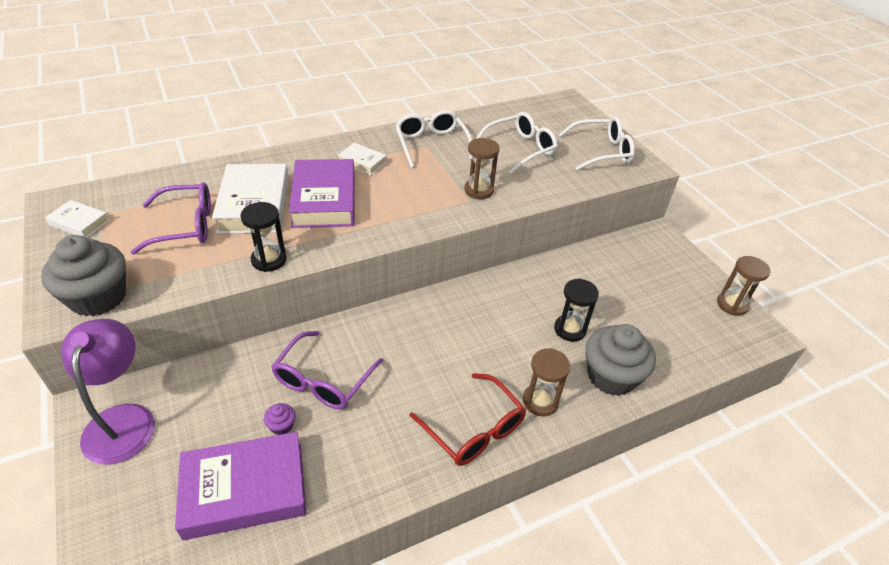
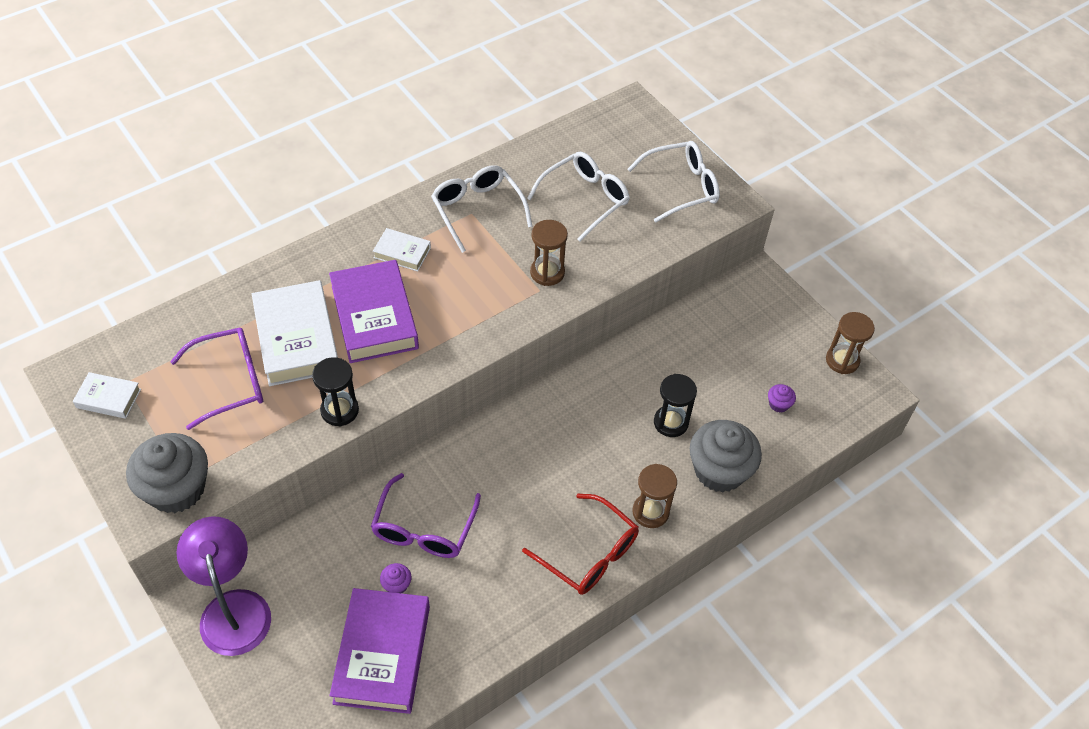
camera: 10 degrees left, 10 degrees up
purple book [175,432,307,540] -> purple book turned 60 degrees counterclockwise [329,588,430,714]
none -> purple cupcake [768,384,796,413]

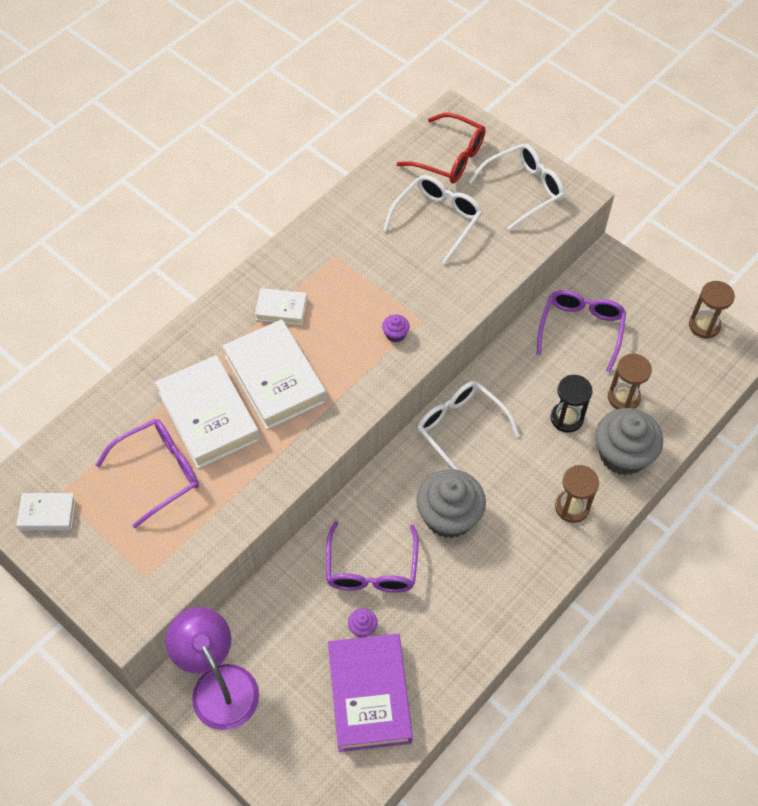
camera: 10 degrees left, 5 degrees up
grey cupcake [126,433,208,513] -> grey cupcake moved to [416,469,486,538]
black hourglass [312,357,359,426] -> none
purple book [329,260,419,363] -> white book [223,319,327,430]
white glasses [431,165,533,253] -> white glasses moved to [417,381,520,470]
red glasses [522,494,639,595] -> red glasses moved to [396,113,486,183]
brown hourglass [530,220,568,286] -> brown hourglass moved to [608,354,652,409]
purple cupcake [768,384,796,413] -> purple cupcake moved to [382,315,410,342]
none -> purple glasses [536,290,626,372]

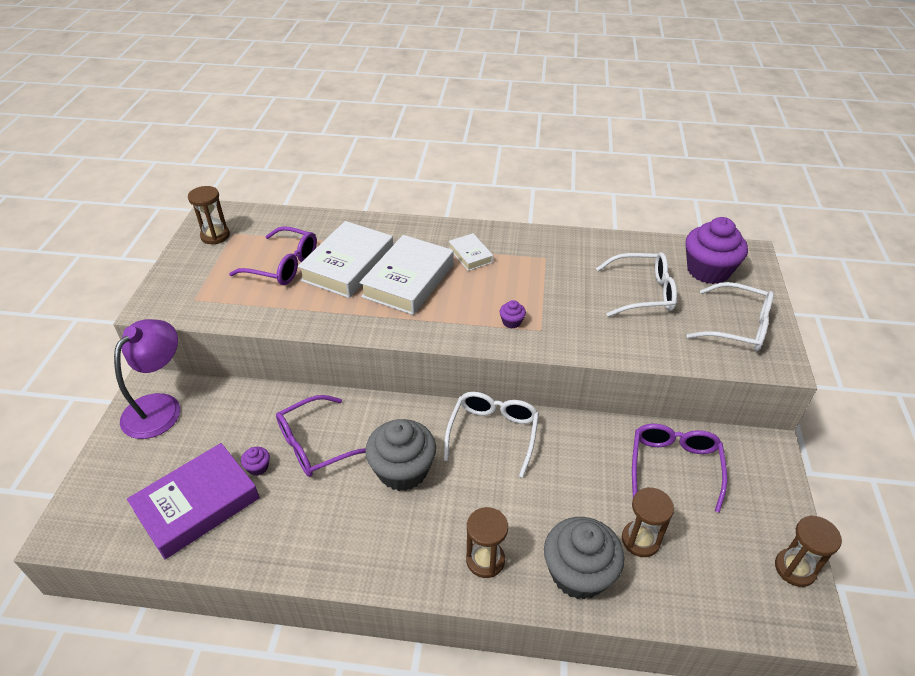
camera: 55 degrees right, 15 degrees down
white book [16,493,76,530] -> brown hourglass [188,186,230,244]
red glasses [396,113,486,183] -> purple cupcake [685,217,748,284]
purple glasses [536,290,626,372] -> purple glasses turned 60 degrees counterclockwise [632,424,728,513]
black hourglass [551,375,593,433] -> none

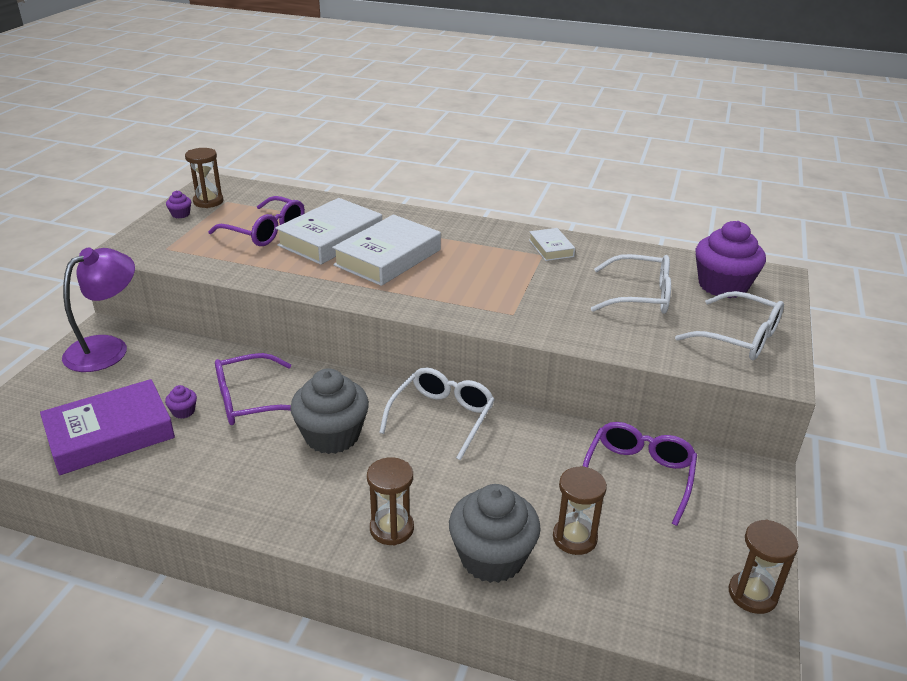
camera: 10 degrees right, 10 degrees down
white book [449,233,493,271] -> white book moved to [529,228,575,261]
purple cupcake [500,300,526,328] -> purple cupcake moved to [166,190,191,218]

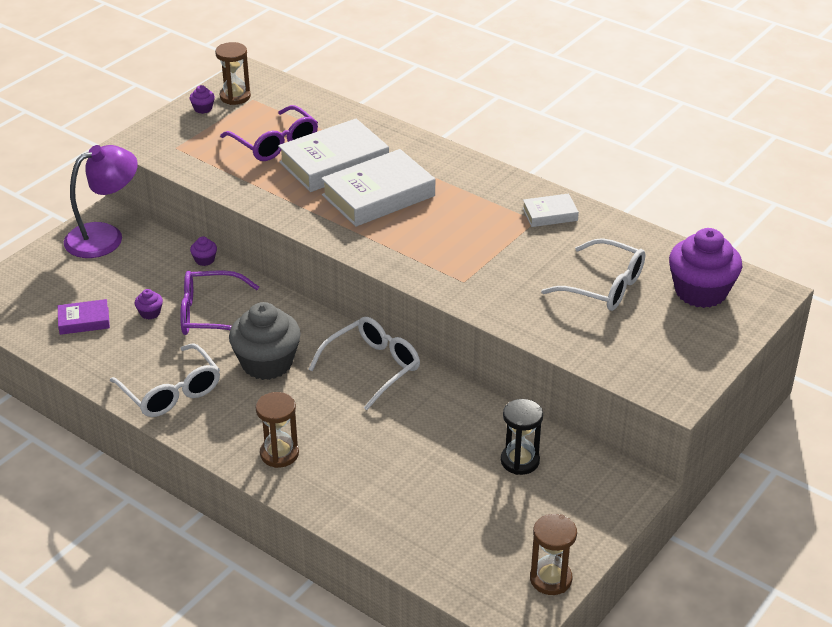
camera: 20 degrees right, 5 degrees up
purple book [40,379,175,475] -> purple book [58,299,110,335], size x0.50
grey cupcake [449,484,541,583] -> none
white book [529,228,575,261] -> white book turned 75 degrees clockwise [523,193,579,227]
brown hourglass [553,466,607,555] -> none
purple glasses [583,422,697,526] -> black hourglass [501,399,543,475]
white glasses [675,291,784,360] -> white glasses moved to [110,343,220,417]
none -> purple cupcake [190,237,217,266]

